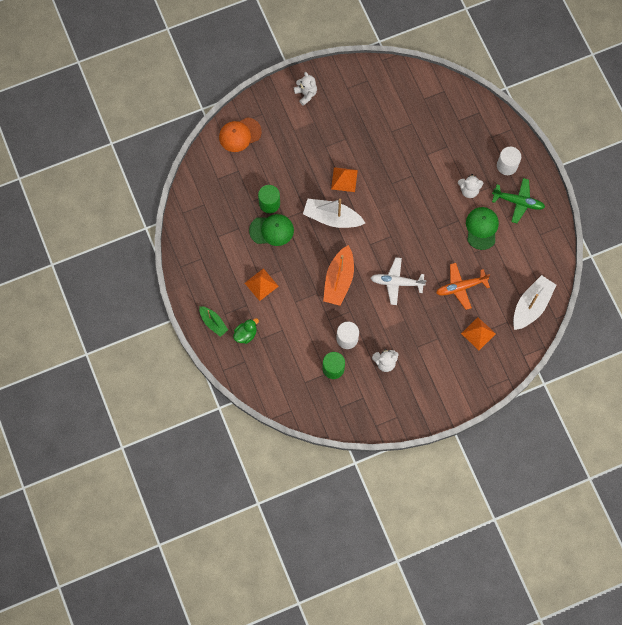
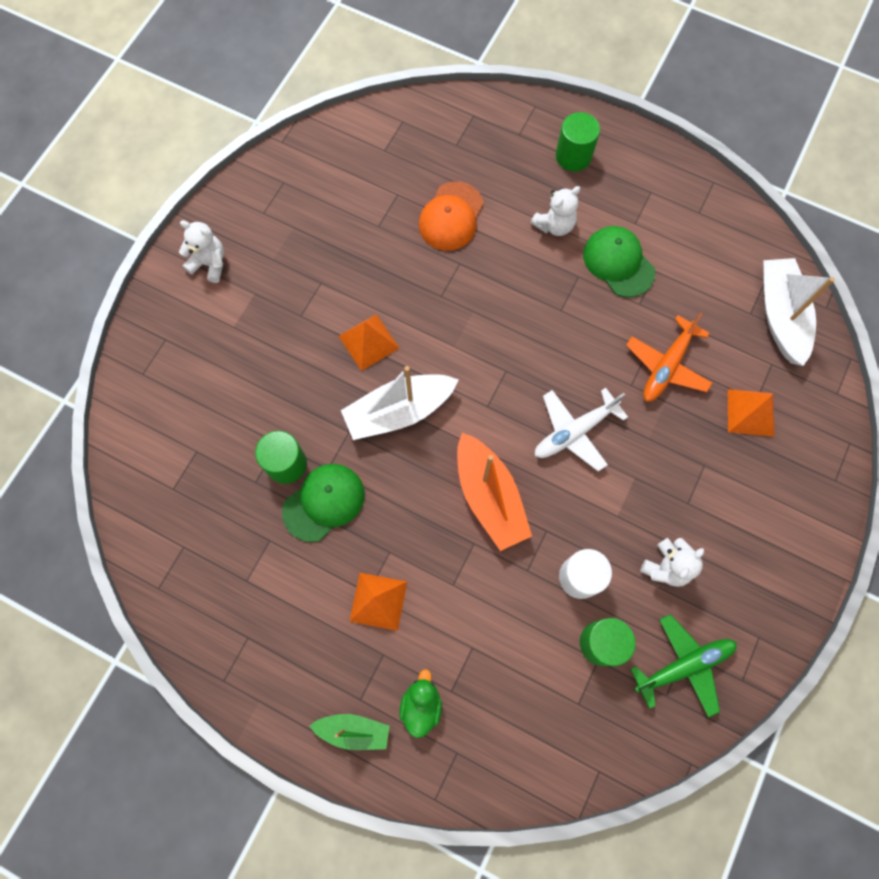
camera: 40 degrees left, 0 degrees up
orange cap [219,117,262,152] -> orange cap moved to [419,182,484,250]
green plane [492,178,545,223] -> green plane moved to [630,614,737,717]
white cylinder [497,147,521,175] -> green cylinder [556,112,600,171]

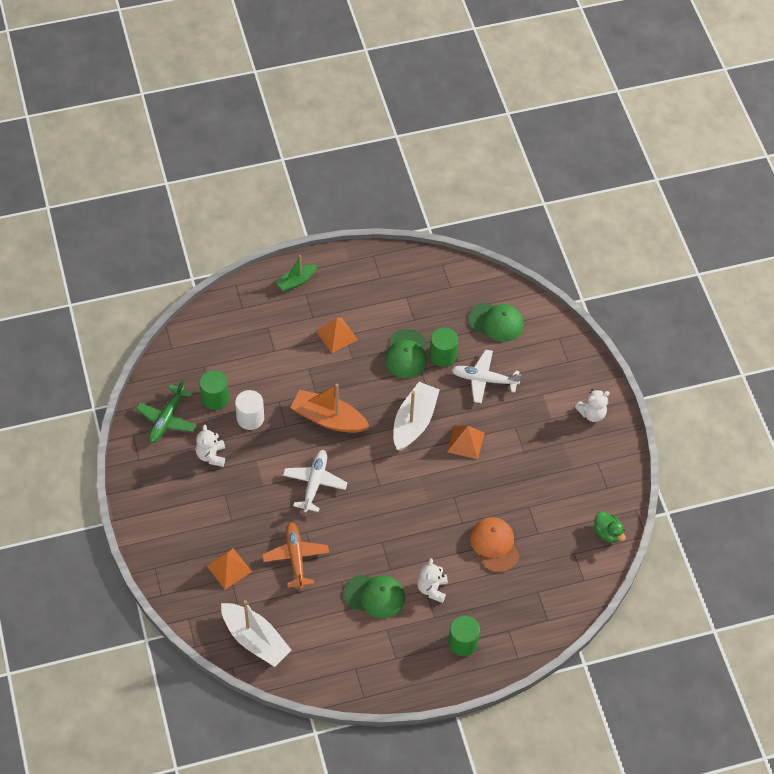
camera: 135 degrees right, 15 degrees down
green duck [399,669,442,738] -> green duck moved to [594,511,626,543]
none -> white plane [451,349,521,404]
none -> green cap [468,303,524,342]

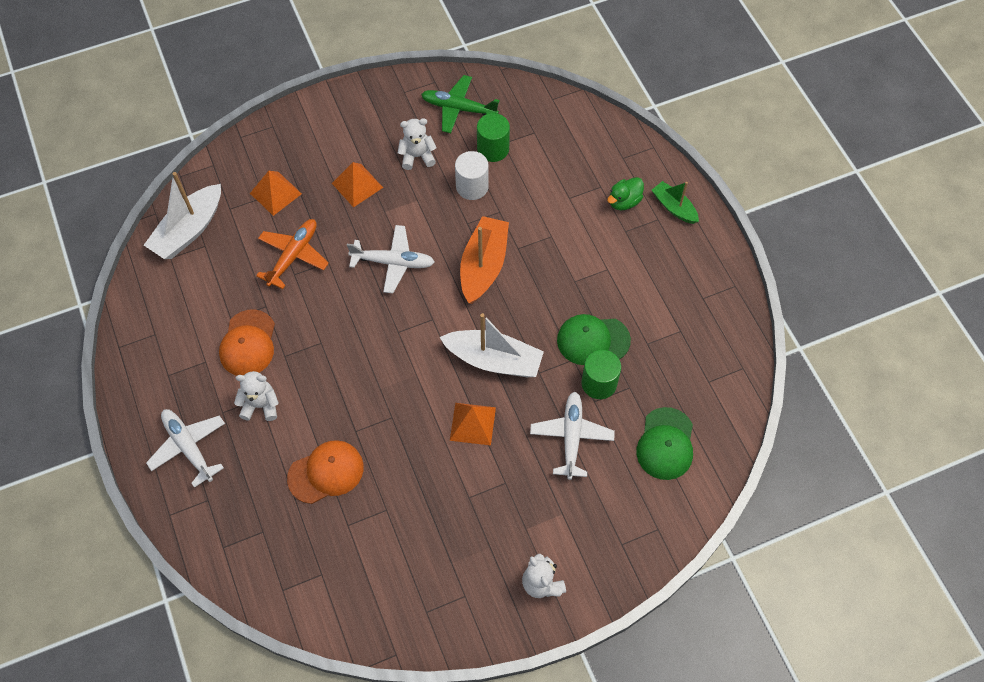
camera: 85 degrees right, 5 degrees up
orange plane [262,522,329,589] -> orange plane turned 45 degrees counterclockwise [256,219,329,289]
orange pyramid [316,318,358,353] -> orange pyramid moved to [332,162,383,207]
green cap [344,575,405,619] -> orange cap [219,309,275,376]
green cylinder [448,616,480,656] -> white plane [146,409,225,488]
green duck [594,511,626,543] -> green duck moved to [607,177,644,210]

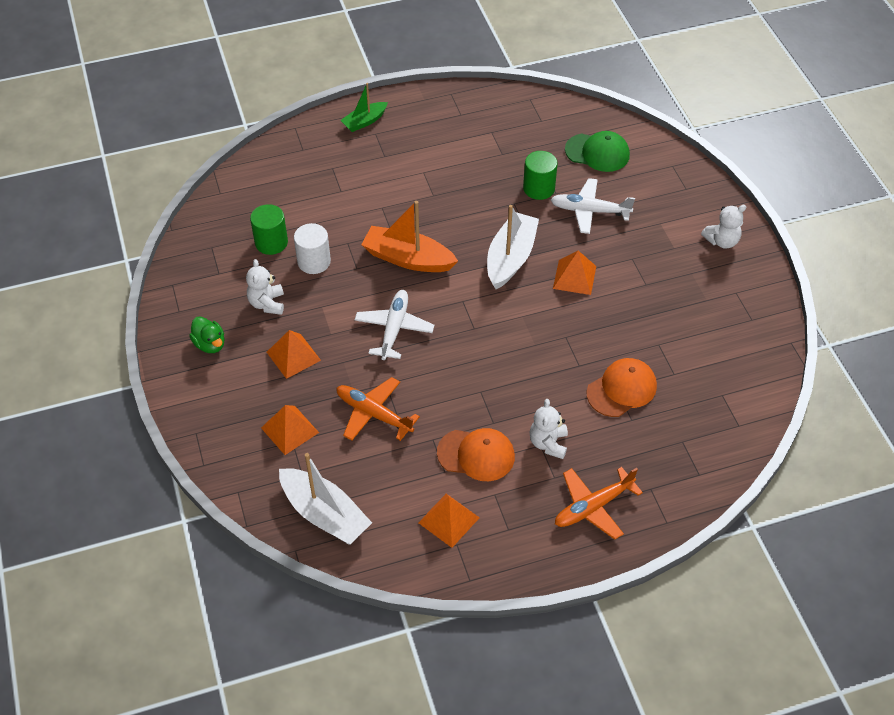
camera: 85 degrees left, 10 degrees down
white plane [146,409,225,488] -> orange plane [555,467,643,540]
orange cap [287,440,364,504] -> orange cap turned 75 degrees clockwise [587,358,657,417]
green plane [421,75,500,133] -> none
green cap [557,314,631,365] -> none
green duck [607,177,644,210] -> green duck moved to [189,316,225,353]
none -> orange pyramid [418,494,480,548]

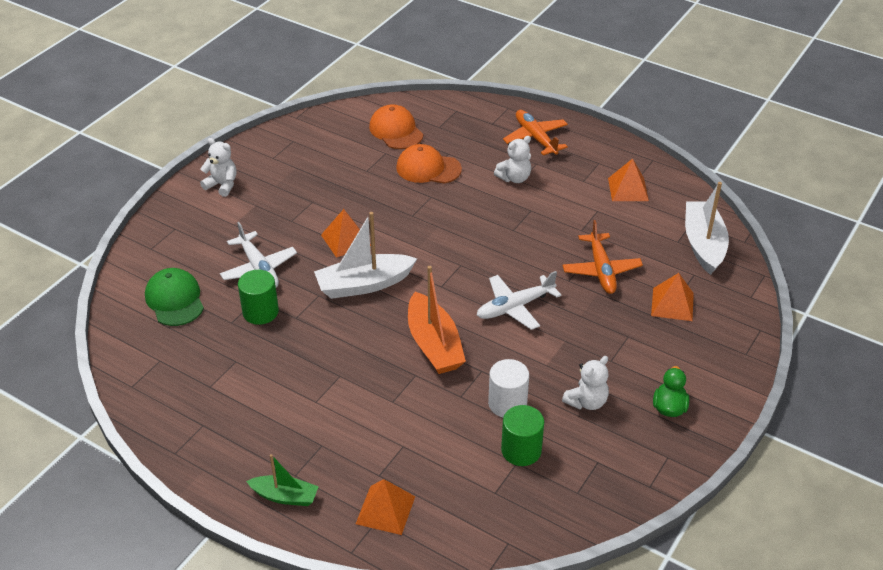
camera: 130 degrees left, 10 degrees down
orange pyramid [267,330,321,379] -> orange pyramid moved to [356,479,415,535]
orange cap [437,428,515,481] -> orange cap moved to [369,104,423,149]
orange plane [555,467,643,540] -> orange plane turned 135 degrees counterclockwise [503,110,568,155]

